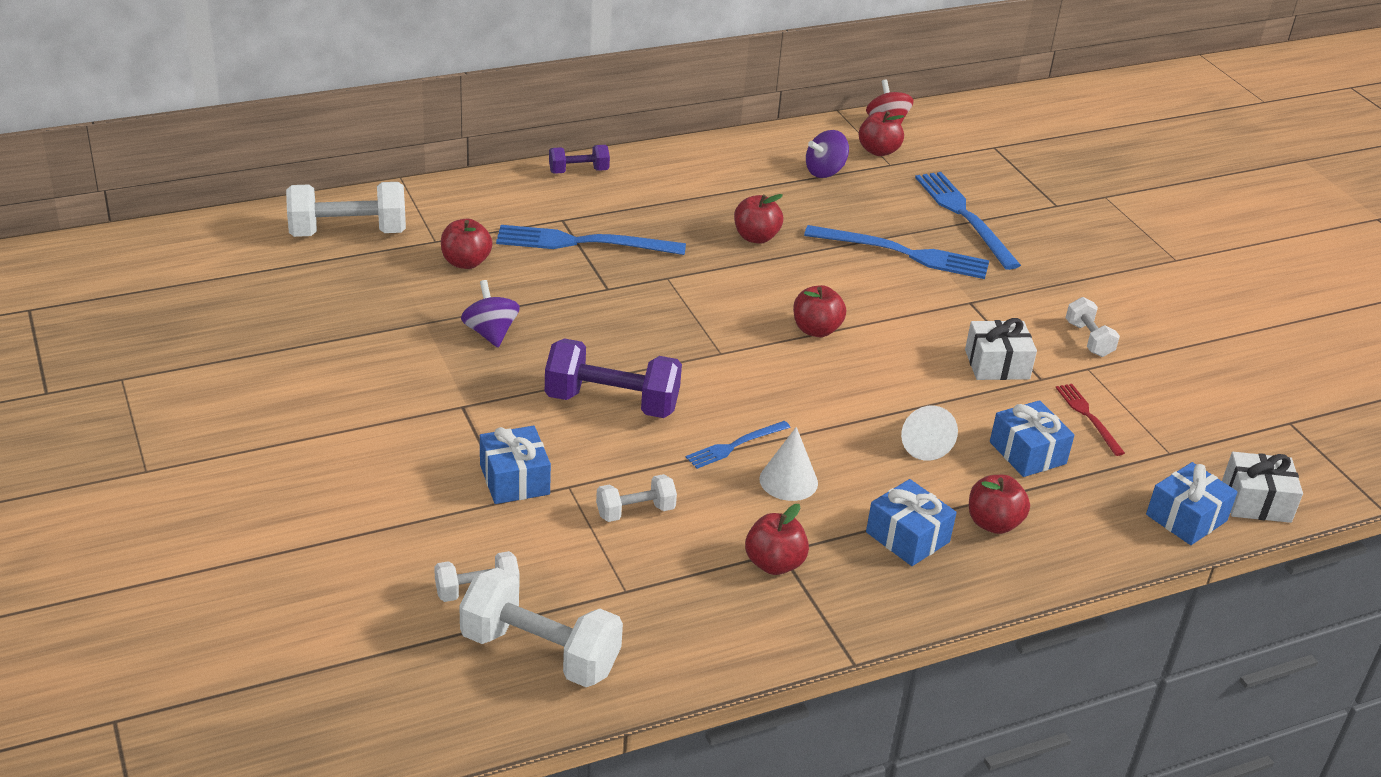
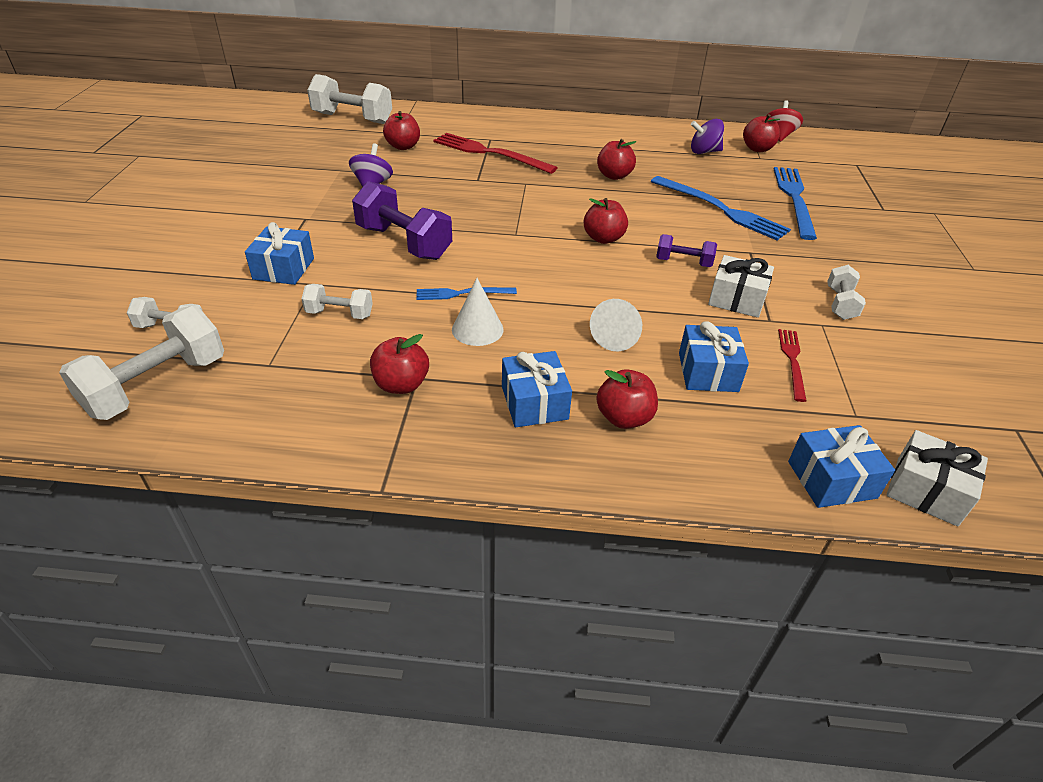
camera: 30 degrees right, 5 degrees up
white dumbbell [459,568,623,687] -> white dumbbell turned 75 degrees clockwise [59,306,224,420]
blue fork [496,225,686,255] -> red fork [433,133,558,174]
purple dumbbell [549,145,610,174] -> purple dumbbell moved to [656,234,717,267]

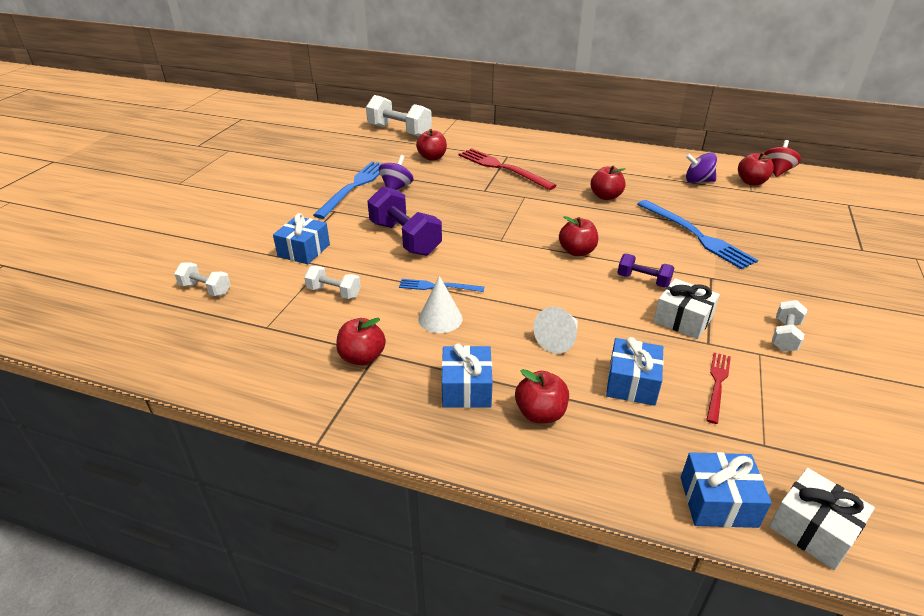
camera: 15 degrees right, 5 degrees down
white dumbbell [59,306,224,420] -> none
blue fork [774,167,817,240] -> blue fork moved to [313,161,384,219]

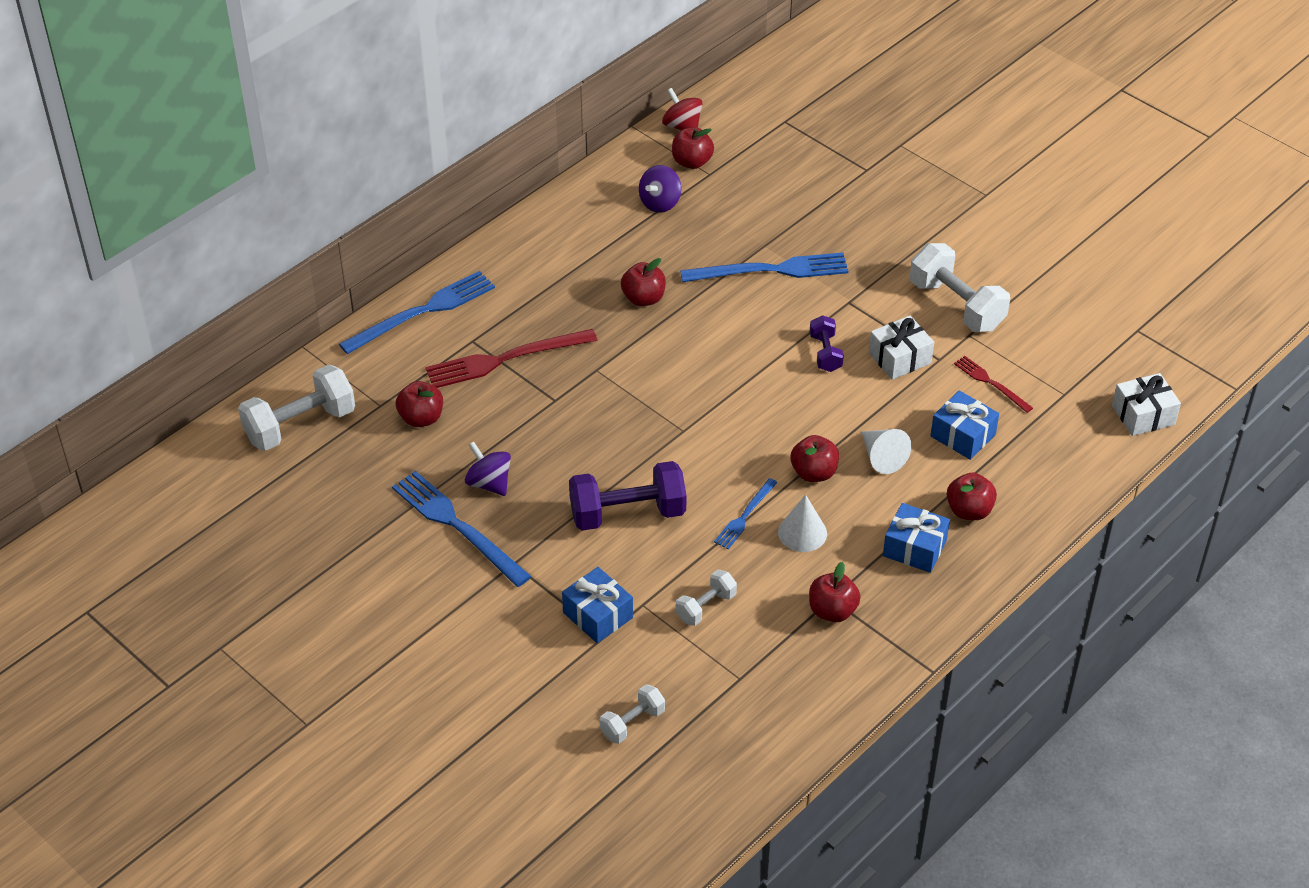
camera: 65 degrees left, 10 degrees up
red apple [559,216,598,256] -> red apple moved to [790,435,839,482]
purple dumbbell [617,254,674,288] -> purple dumbbell turned 60 degrees counterclockwise [810,315,844,372]
blue gift [681,452,772,528] -> none
white dumbbell [772,300,807,352] -> white dumbbell [910,243,1010,332], size x1.84
none -> blue fork [339,271,495,354]

